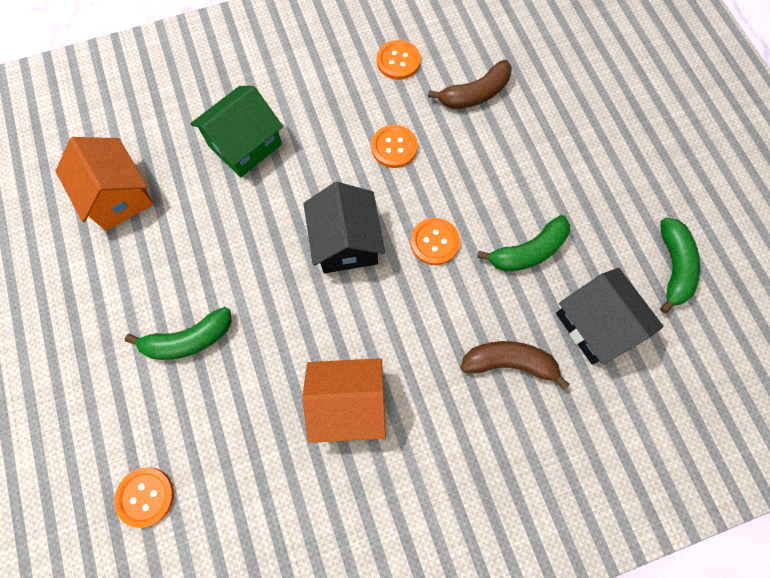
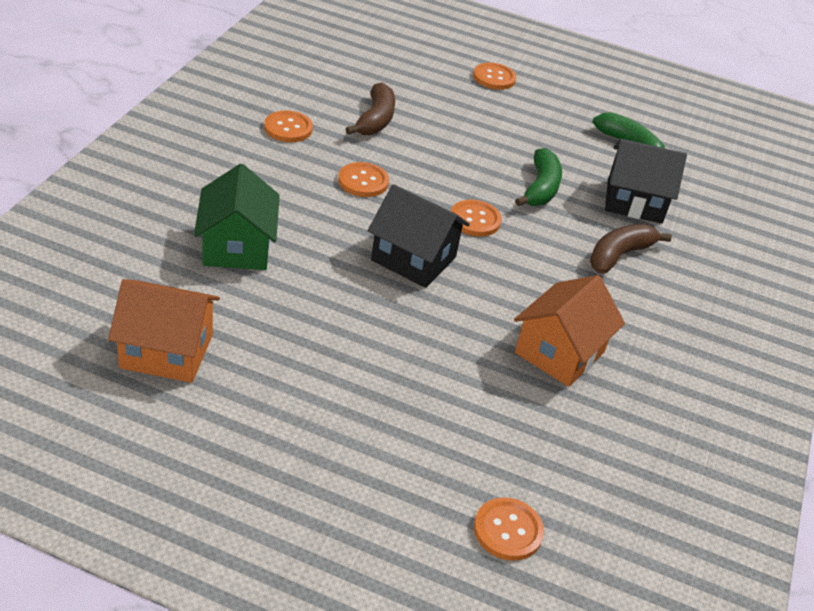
camera: 55 degrees left, 30 degrees down
green banana [125,307,231,360] -> none
none -> orange button [473,63,516,90]

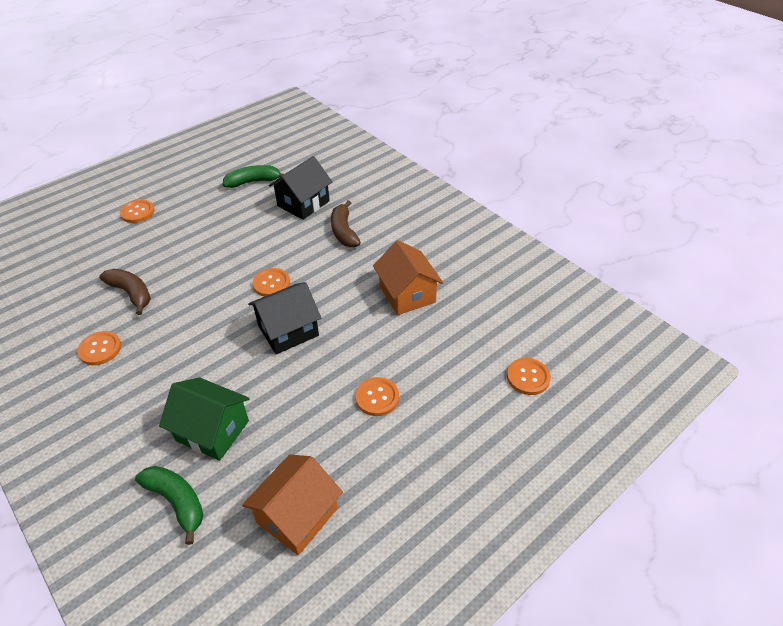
camera: 55 degrees left, 5 degrees up
orange button [338,162,389,197] -> orange button moved to [355,377,399,416]
green banana [515,148,562,206] -> green banana moved to [135,466,203,545]

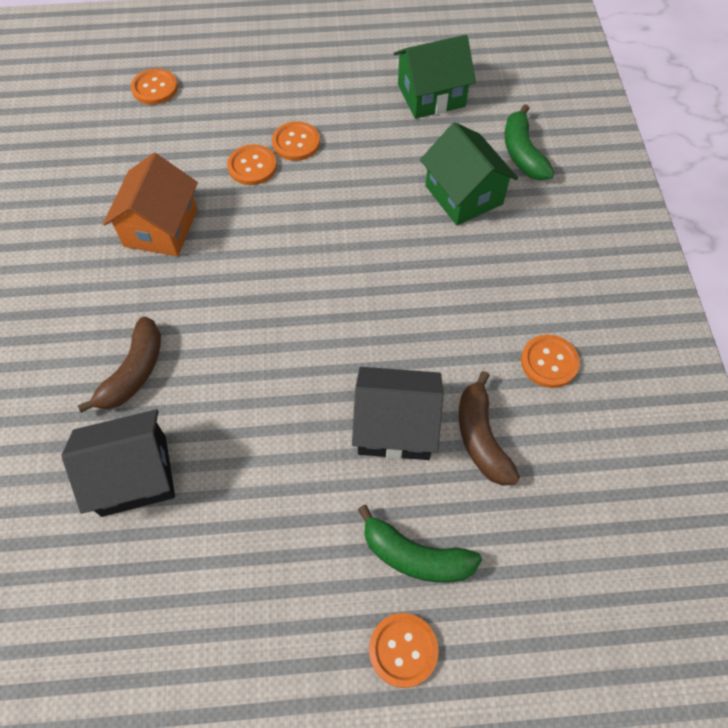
camera: 145 degrees left, 15 degrees up
green banana [223,165,284,188] -> green banana moved to [358,505,482,583]
orange house [242,455,343,555] -> green house [394,35,476,119]
black house [248,282,321,354] -> black house moved to [352,367,443,460]
orange button [252,268,290,297] -> orange button moved to [227,144,277,185]

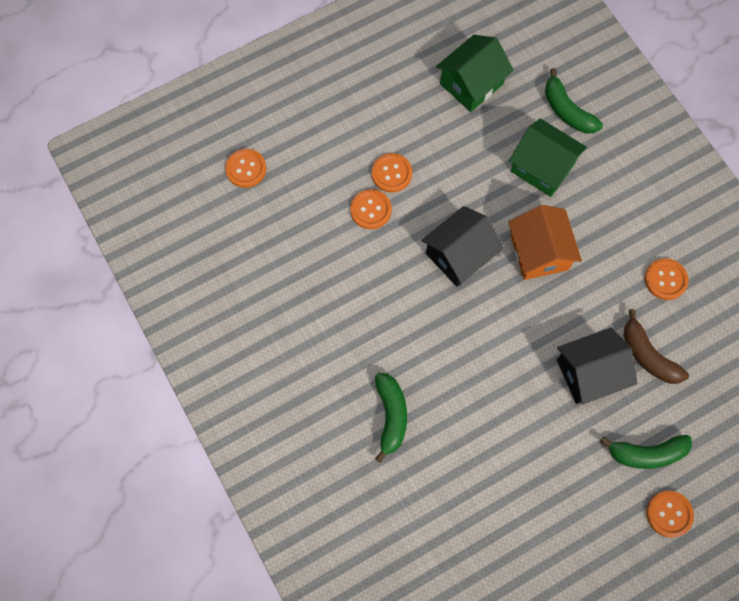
camera: 25 degrees left, 10 degrees up
black house [61,409,175,517] -> black house moved to [421,206,504,287]
brown banana [77,316,161,413] -> green banana [375,373,407,463]
orange house [103,153,198,256] -> orange house moved to [508,205,582,280]

